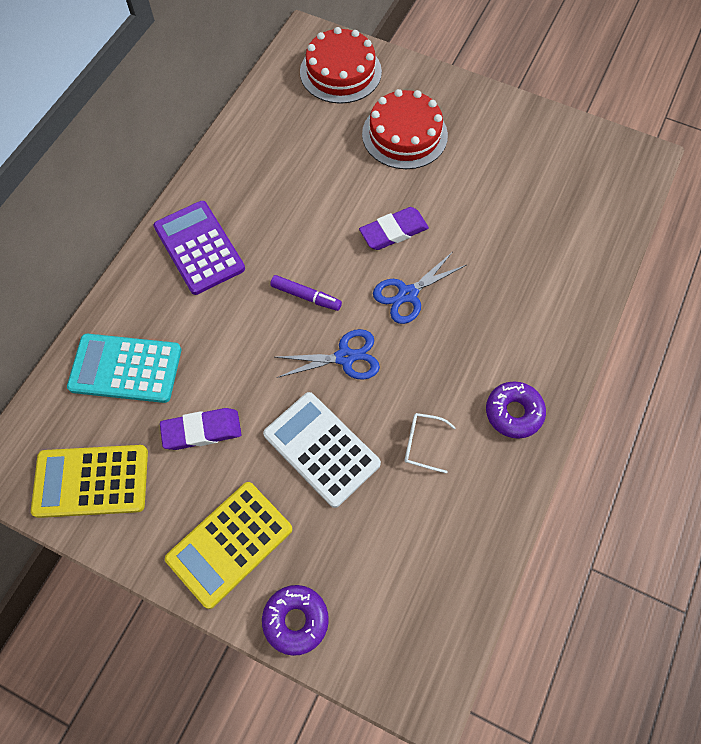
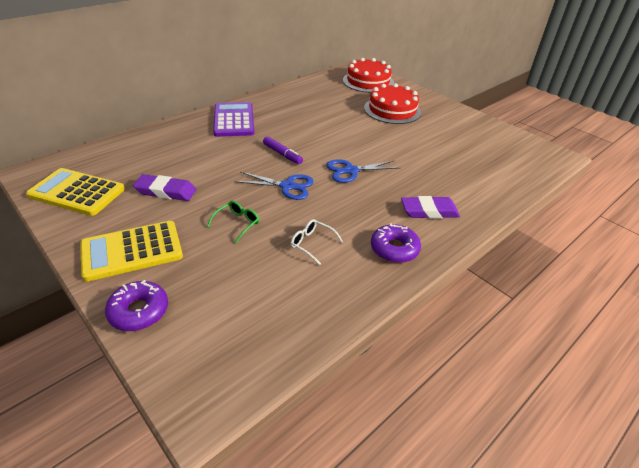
camera: 20 degrees right, 25 degrees down
turquoise calculator [67,334,181,403] -> none
white calculator [263,392,381,508] -> green glasses [207,201,259,243]
purple eraser [359,207,429,250] -> purple eraser moved to [401,196,460,219]

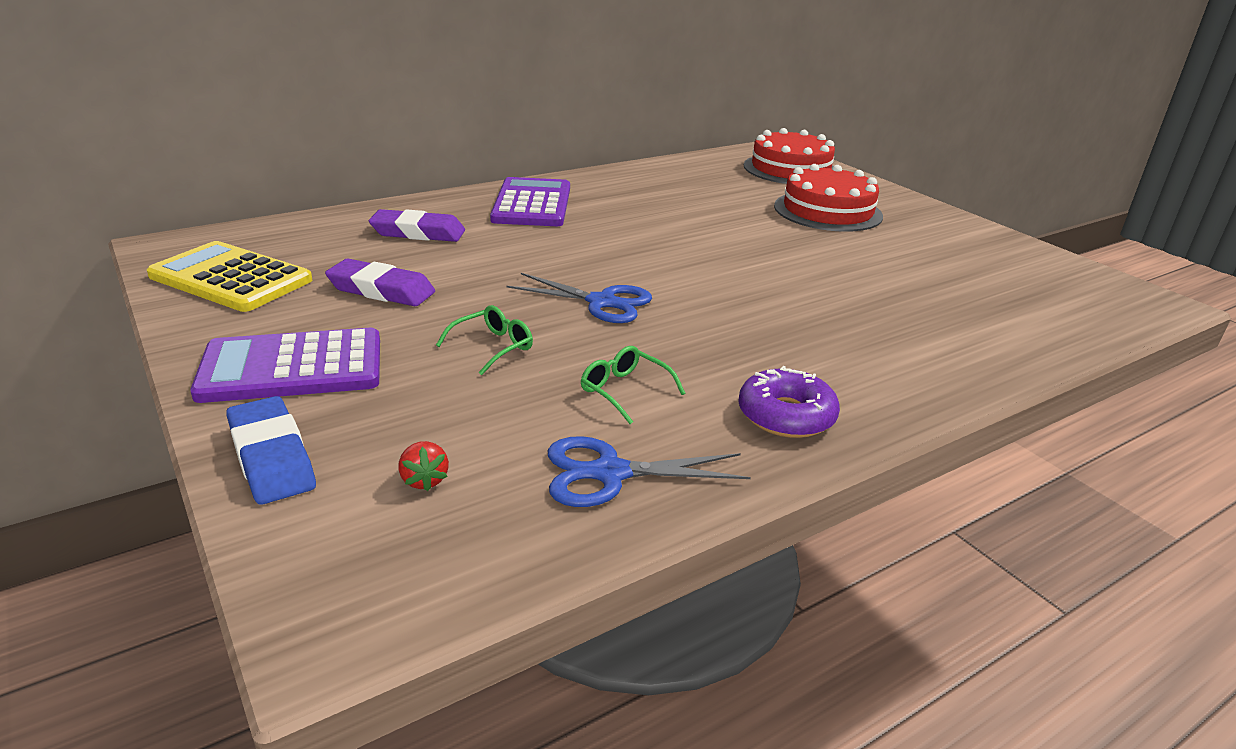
camera: 10 degrees right, 10 degrees down
yellow calculator [80,221,183,282] -> purple calculator [190,328,380,403]
purple donut [105,280,168,331] -> blue eraser [226,396,316,505]
purple marker [263,136,303,164] -> none
white glasses [291,219,343,265] -> green glasses [581,346,685,424]
blue scissors [326,159,399,183] -> blue scissors moved to [548,436,751,507]
purple eraser [401,196,460,219] -> purple eraser moved to [369,209,465,242]
none -> red strawberry [398,441,449,491]

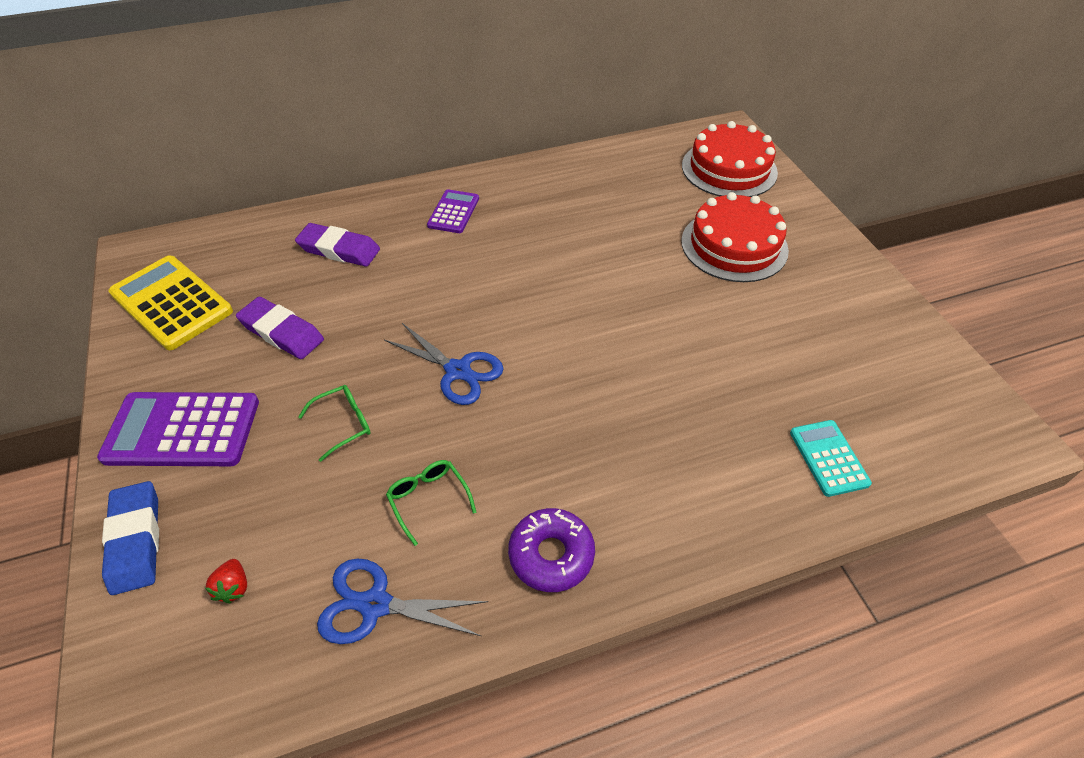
camera: 15 degrees right, 20 degrees up
purple calculator [490,177,570,226] -> purple calculator [427,189,479,233], size x0.57
none -> turquoise calculator [790,420,872,497]

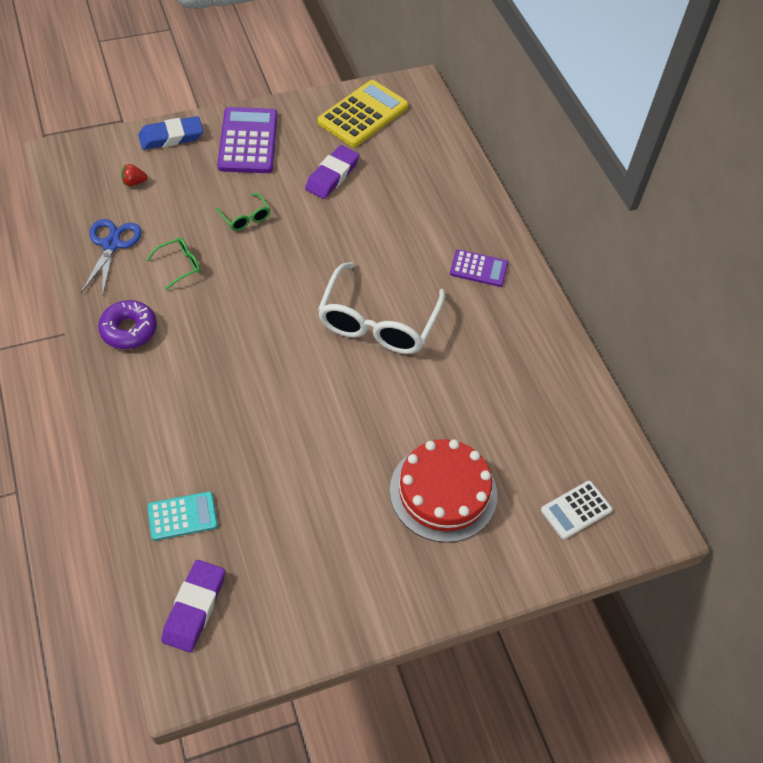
camera: 85 degrees right, 5 degrees up
purple eraser [295,223,380,267] -> purple eraser moved to [161,560,225,653]
blue scissors [384,323,504,405] -> none
red cake [682,121,778,197] -> white calculator [541,481,613,540]
none -> white glasses [318,262,445,354]

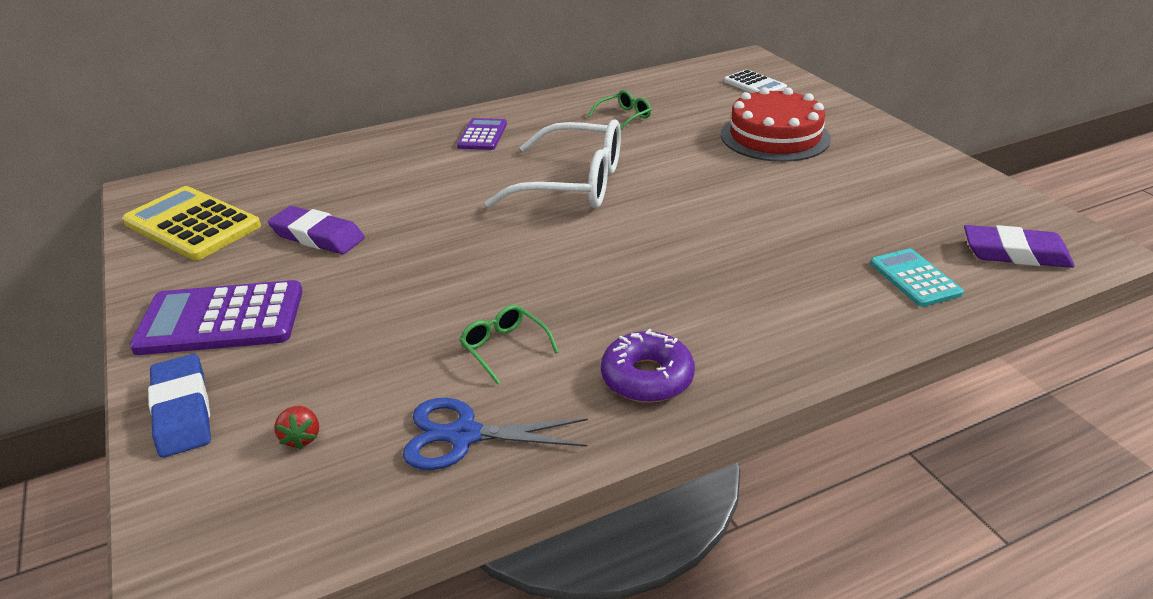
camera: 90 degrees left, 20 degrees down
green glasses [216,193,271,231] -> green glasses moved to [588,90,651,130]

